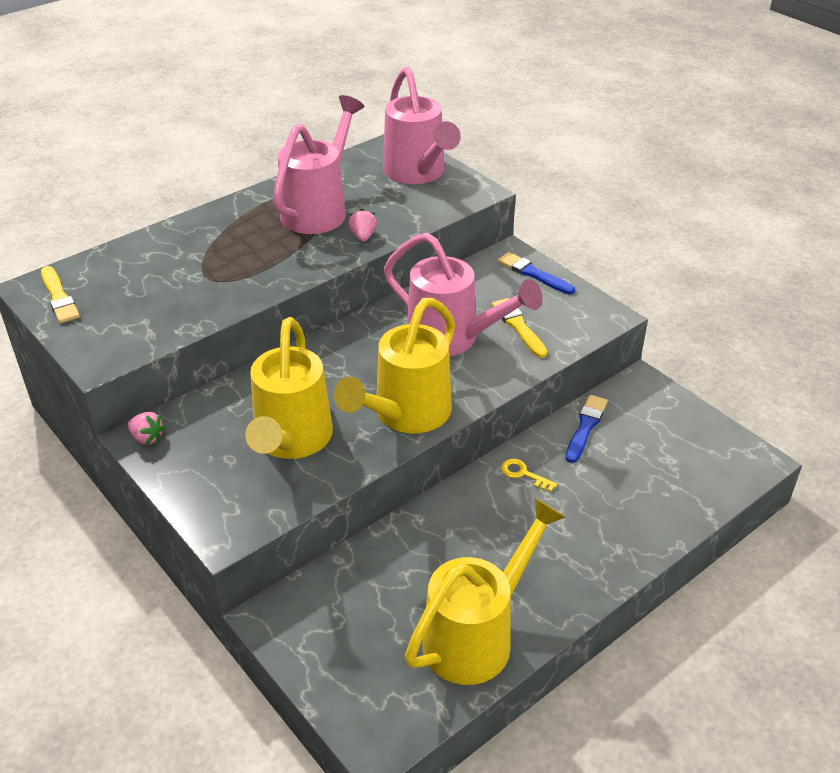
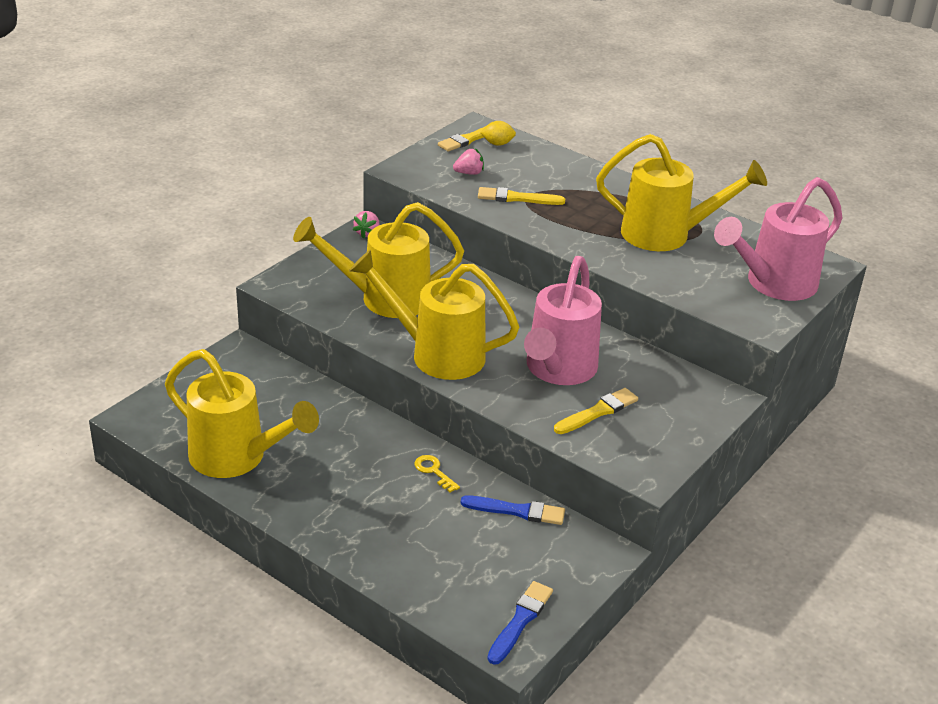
camera: 75 degrees right, 5 degrees down
pink watering can [273,95,364,234] -> yellow watering can [596,134,767,251]
pink strawberry [348,209,377,242] -> pink strawberry moved to [453,148,484,175]
blue brush [498,252,575,294] -> blue brush moved to [487,581,553,665]
yellow key [501,458,557,492] -> yellow key turned 60 degrees counterclockwise [414,455,460,492]
none -> yellow brush [478,187,565,205]
none -> yellow lemon [480,121,516,146]

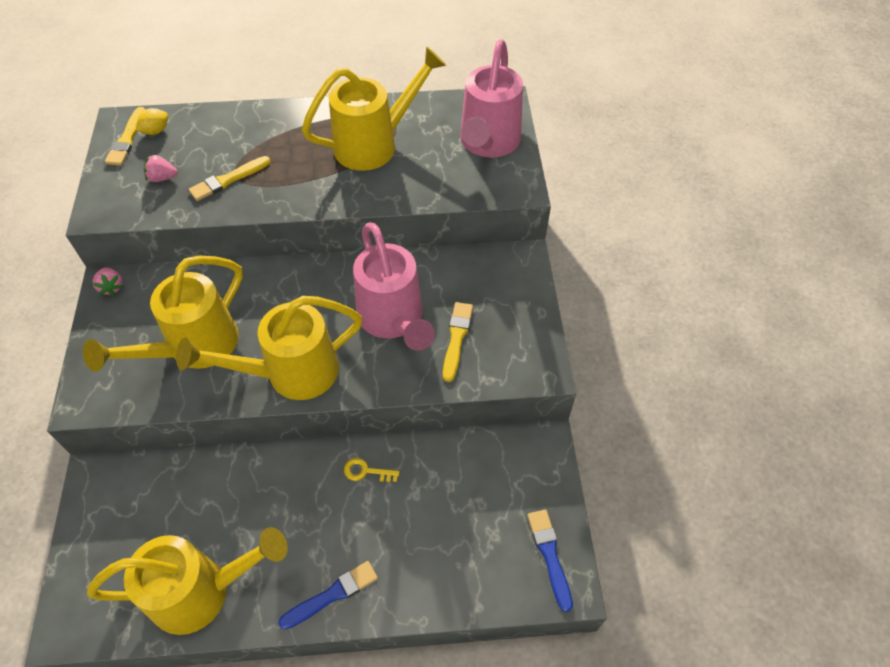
camera: 40 degrees left, 20 degrees up
pink strawberry [453,148,484,175] -> pink strawberry turned 120 degrees counterclockwise [144,154,178,182]
blue brush [461,495,565,525] -> blue brush moved to [278,561,378,629]

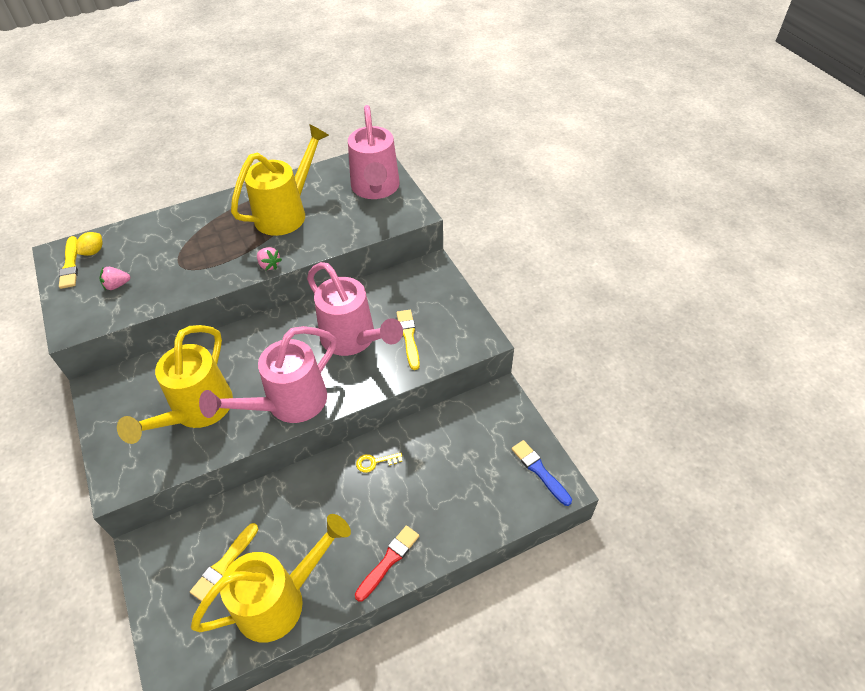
camera: 20 degrees left, 5 degrees down
pink strawberry [92,268,123,296] -> pink strawberry moved to [257,247,282,270]
yellow watering can [176,296,362,400] -> pink watering can [199,326,337,423]
yellow brush [188,156,271,201] -> yellow brush moved to [190,523,258,601]
blue brush [278,561,378,629] -> red brush [355,525,419,602]

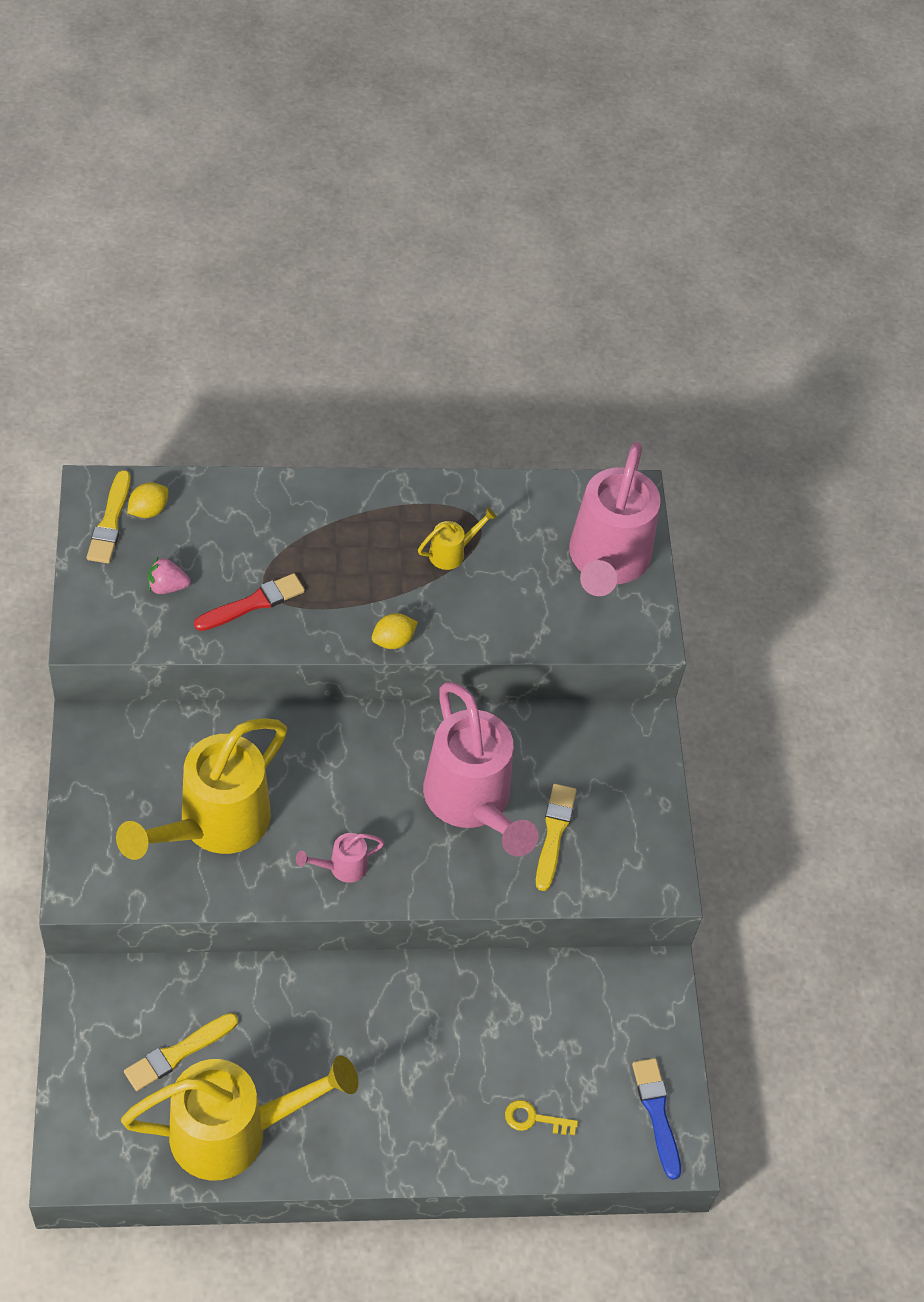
camera: 15 degrees right, 5 degrees up
pink watering can [199,326,337,423] -> pink watering can [296,833,385,883], size x0.42
yellow watering can [231,124,329,236] -> yellow watering can [418,507,497,570], size x0.42
pink strawberry [257,247,282,270] -> yellow lemon [372,613,418,649]
red brush [355,525,419,602] -> red brush moved to [194,573,305,631]
yellow key [356,453,402,473] -> yellow key moved to [505,1100,578,1135]

